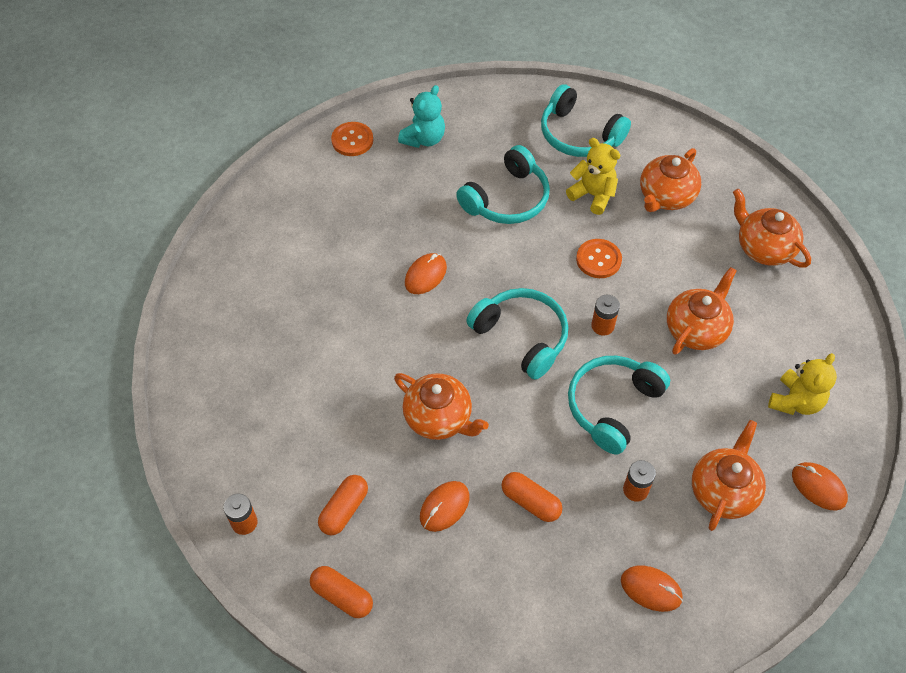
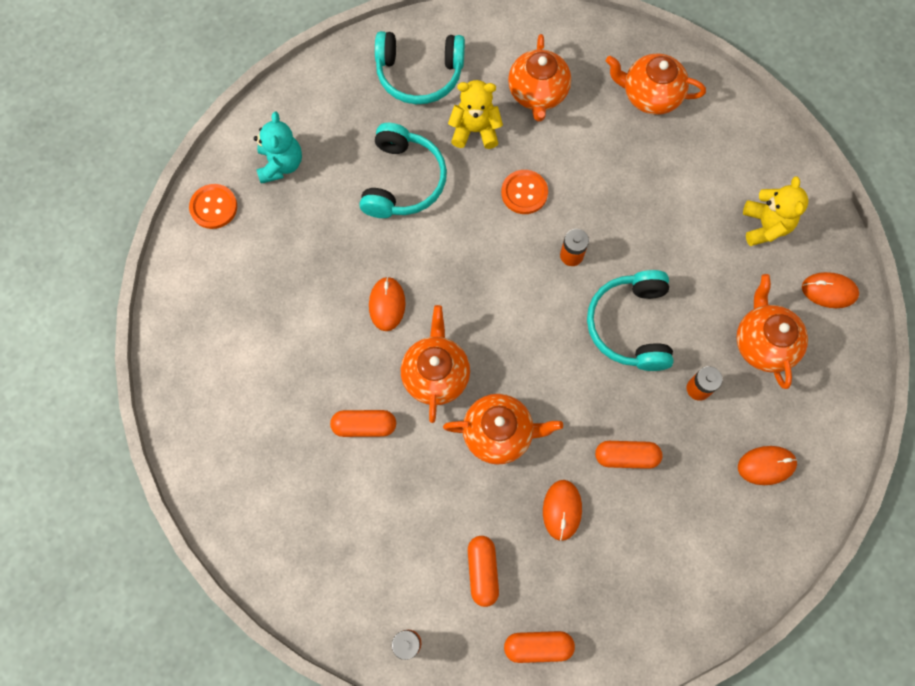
camera: 35 degrees left, 15 degrees up
turquoise headphones [466,288,568,380] -> none
orange teapot [667,267,737,355] -> orange teapot moved to [401,305,470,423]
none -> orange capsule [330,410,396,437]

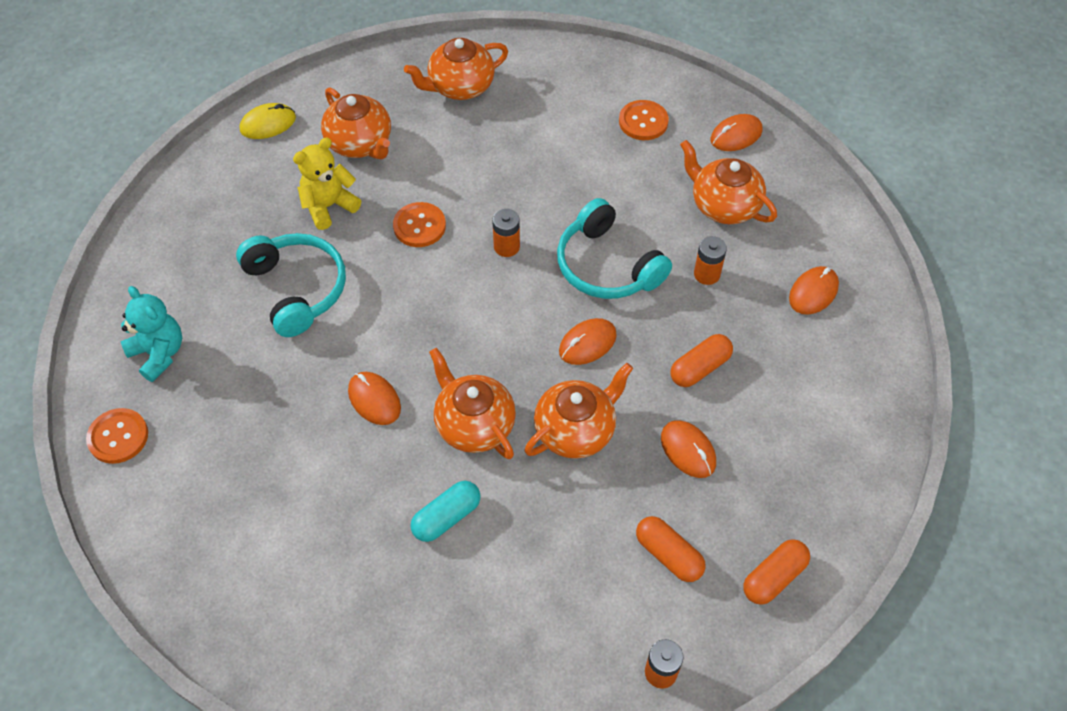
camera: 40 degrees left, 15 degrees down
orange capsule [330,410,396,437] -> turquoise capsule [411,481,481,542]
turquoise headphones [375,31,465,104] -> none
yellow teddy bear [743,176,808,246] -> orange button [619,100,669,140]
none -> yellow mouse [240,103,296,139]
none -> orange mouse [559,318,617,365]

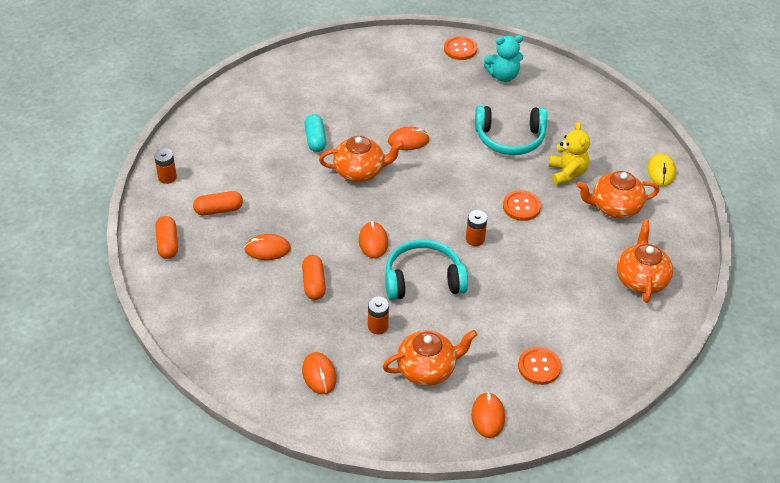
camera: 120 degrees right, 10 degrees down
orange teapot [524,363,633,459] -> none

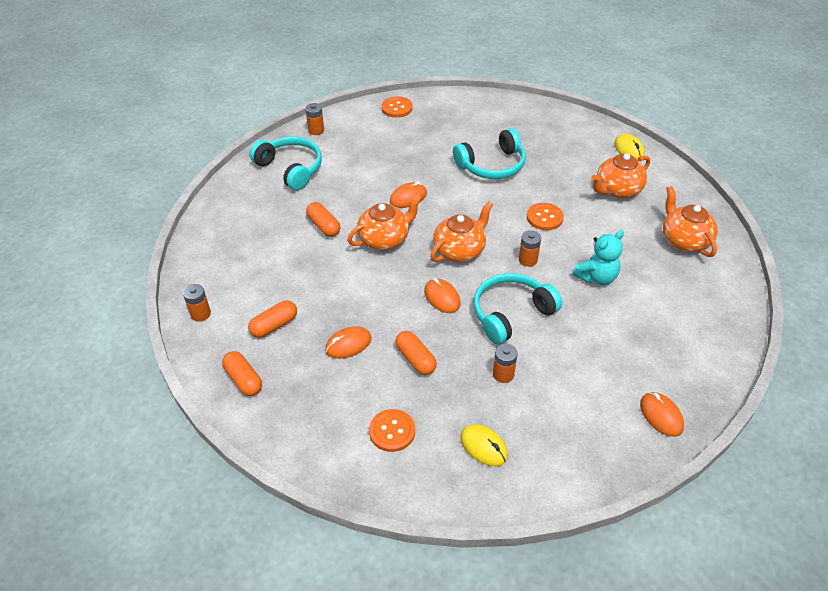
camera: 25 degrees left, 0 degrees up
orange mouse [302,352,337,394] -> yellow mouse [460,424,508,466]
turquoise capsule [304,114,327,152] -> orange capsule [306,202,340,237]
orange teapot [383,330,478,386] -> orange teapot moved to [430,201,493,262]
turquoise teddy bear [484,35,523,82] -> turquoise teddy bear moved to [572,230,624,285]
orange button [518,347,561,385] -> orange button moved to [369,409,415,452]
yellow teddy bear [549,122,590,185] -> none
none -> turquoise headphones [249,136,322,190]
none -> orange battery [305,103,324,135]

